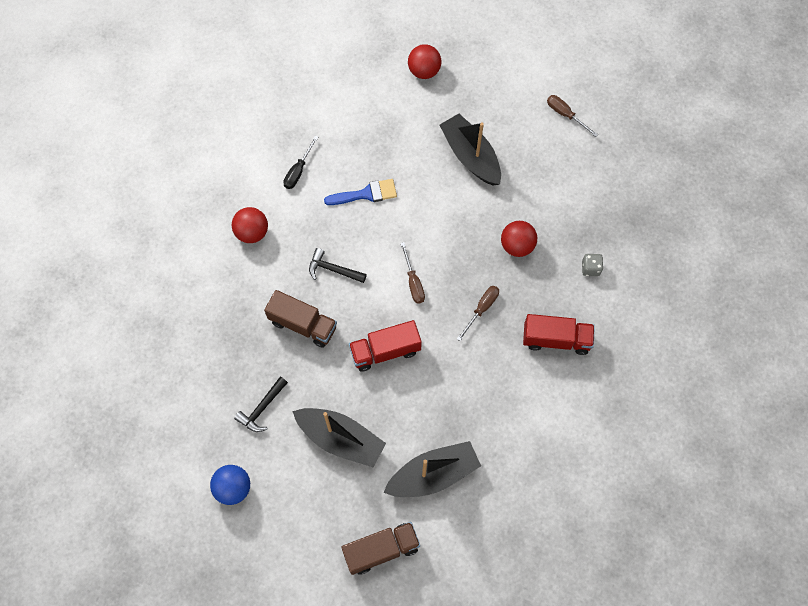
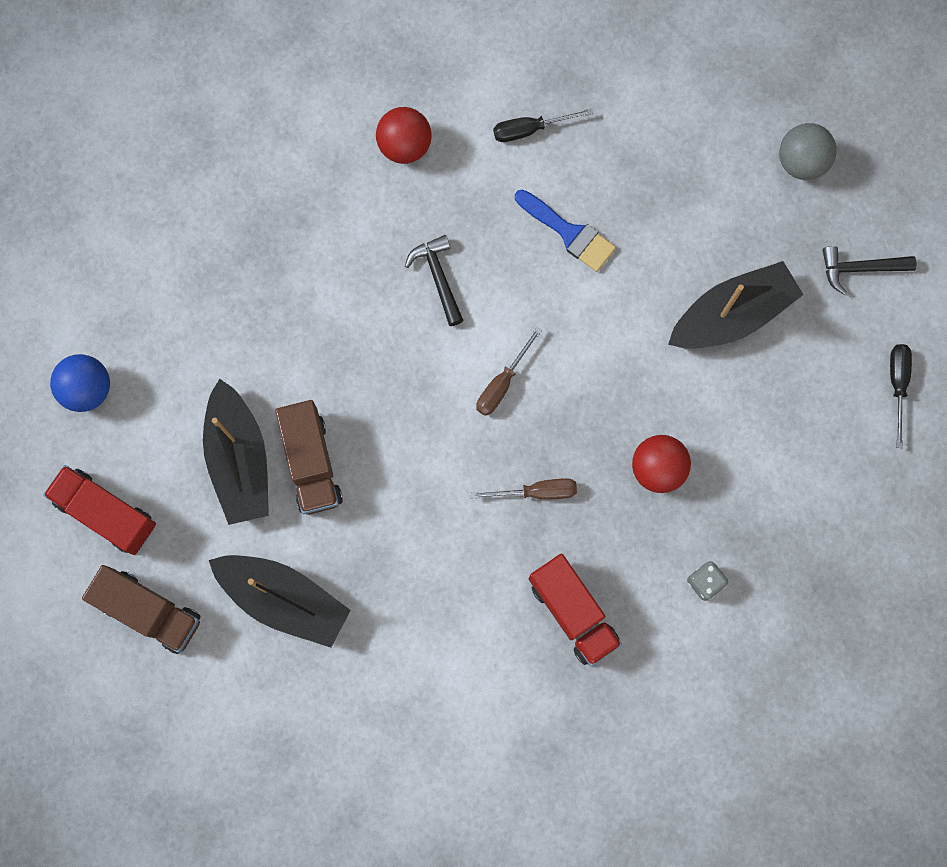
camera: 50 degrees right, 10 degrees up
black hammer [234,377,288,432] -> black hammer moved to [823,246,917,295]
brown truck [264,290,337,348] -> brown truck moved to [275,400,343,515]
red truck [349,320,422,372] -> red truck moved to [43,465,156,555]
red ball [408,44,442,79] -> grey ball [779,123,837,180]
black boat [439,114,501,186] -> black boat turned 45 degrees clockwise [668,261,804,349]
brown screwdriver [547,95,598,137] -> black screwdriver [890,344,912,448]

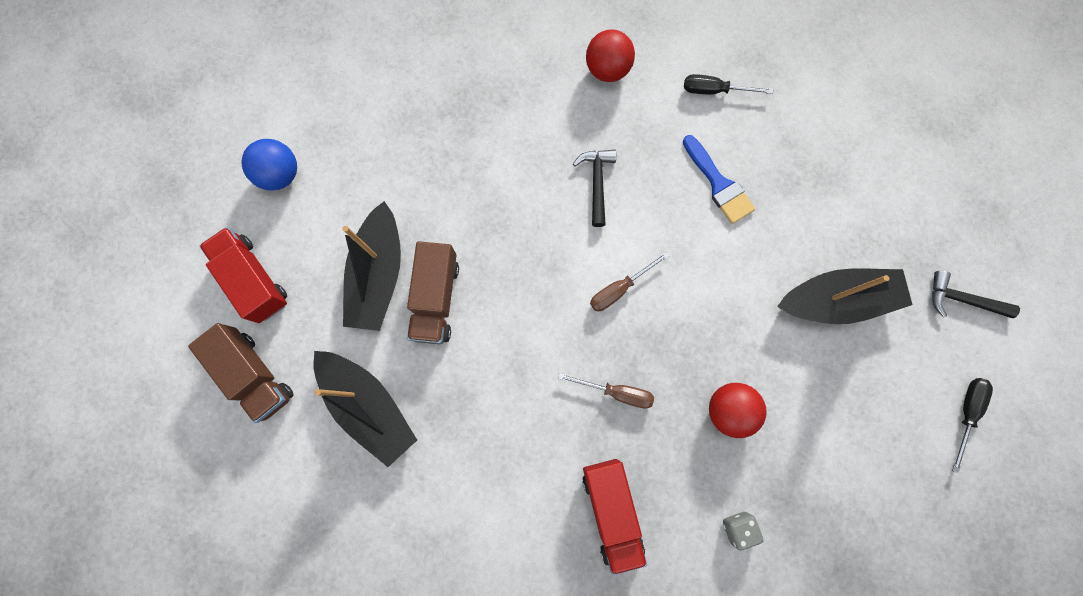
camera: 20 degrees right, 0 degrees up
grey ball [779,123,837,180] -> none

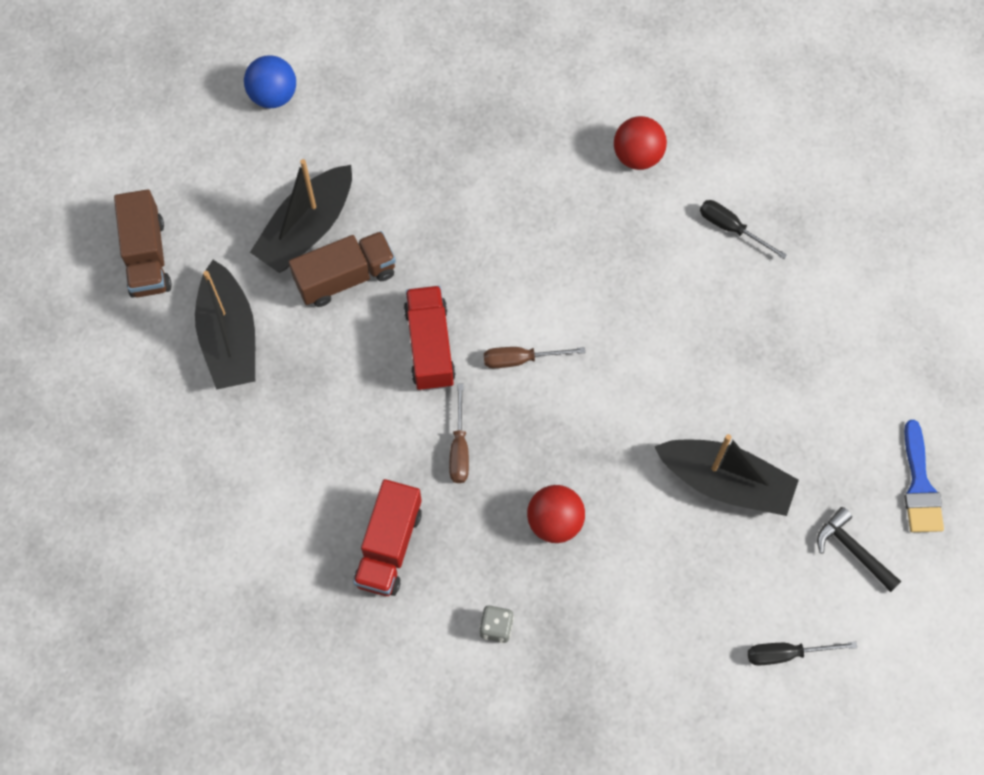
camera: 30 degrees right, 10 degrees down
red truck [200,227,287,323] -> red truck moved to [404,286,456,391]
brown truck [407,241,459,344] -> brown truck turned 150 degrees counterclockwise [289,231,396,307]
brown screwdriver [558,373,654,409] -> brown screwdriver turned 45 degrees clockwise [449,384,469,483]
black hammer [573,150,616,227] -> none
blue brush [683,135,755,224] -> blue brush moved to [904,420,944,532]
black screwdriver [952,378,993,473] -> black screwdriver turned 150 degrees counterclockwise [748,642,857,666]

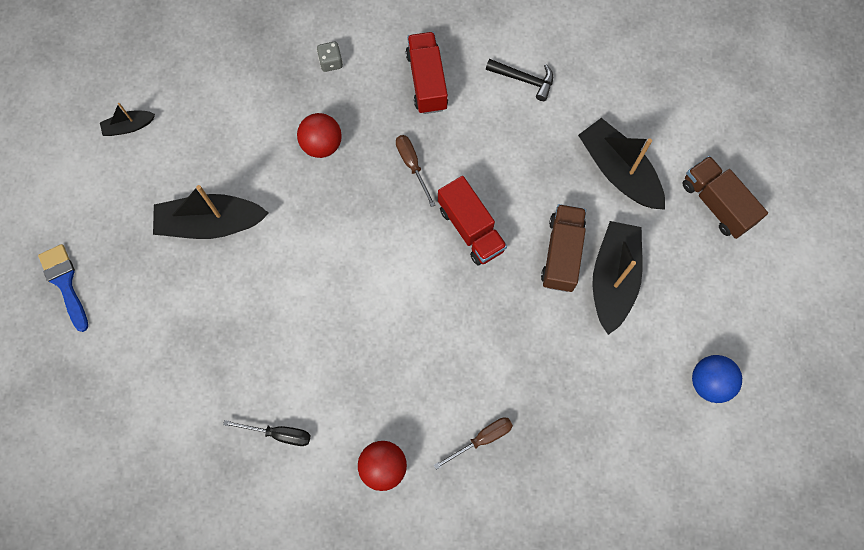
camera: 155 degrees right, 5 degrees up
brown truck [289,231,396,307] -> brown truck turned 150 degrees clockwise [541,204,586,292]
brown screwdriver [484,347,585,368] -> brown screwdriver moved to [434,417,513,470]
black screwdriver [748,642,857,666] -> black boat [100,103,155,136]
black hammer [817,507,901,592] -> black hammer moved to [486,59,553,101]

